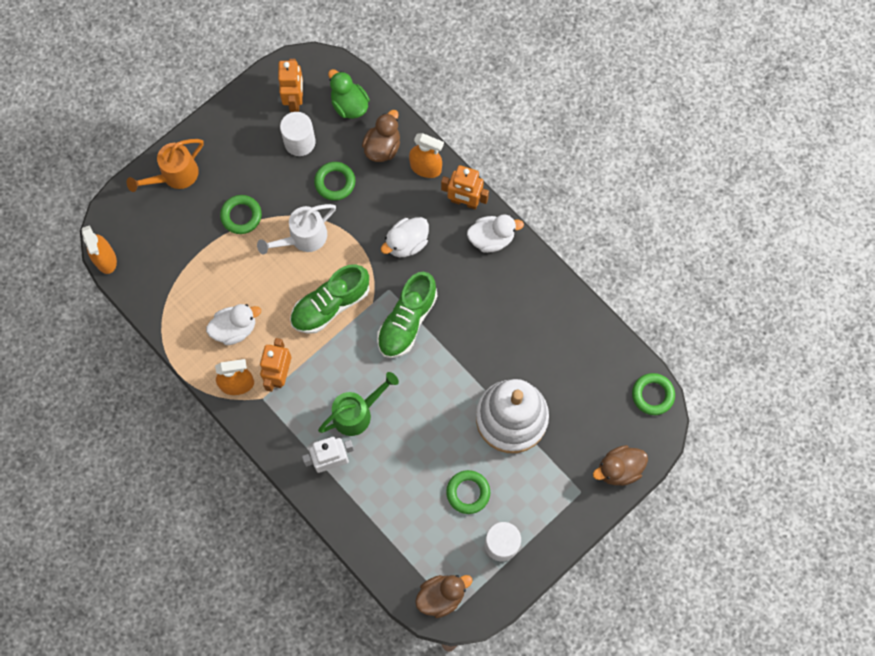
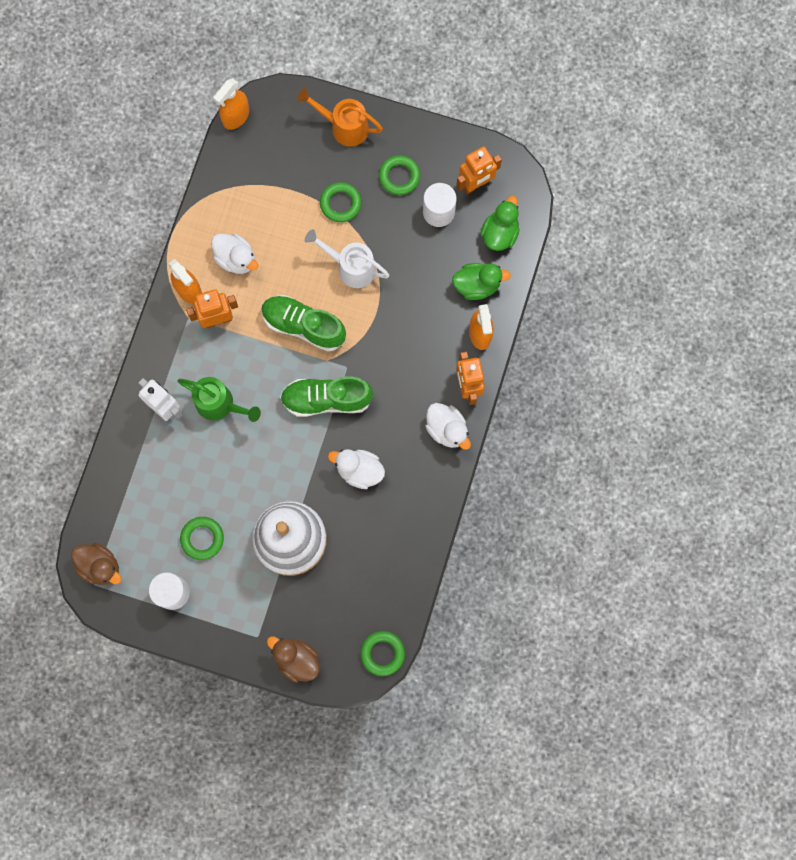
camera: 60 degrees right, 5 degrees up
green ring [314,162,355,201] -> green ring moved to [379,155,420,195]
brown duck [362,110,400,162] -> green duck [452,263,511,300]
white duck [381,217,429,257] -> white duck moved to [328,449,385,489]

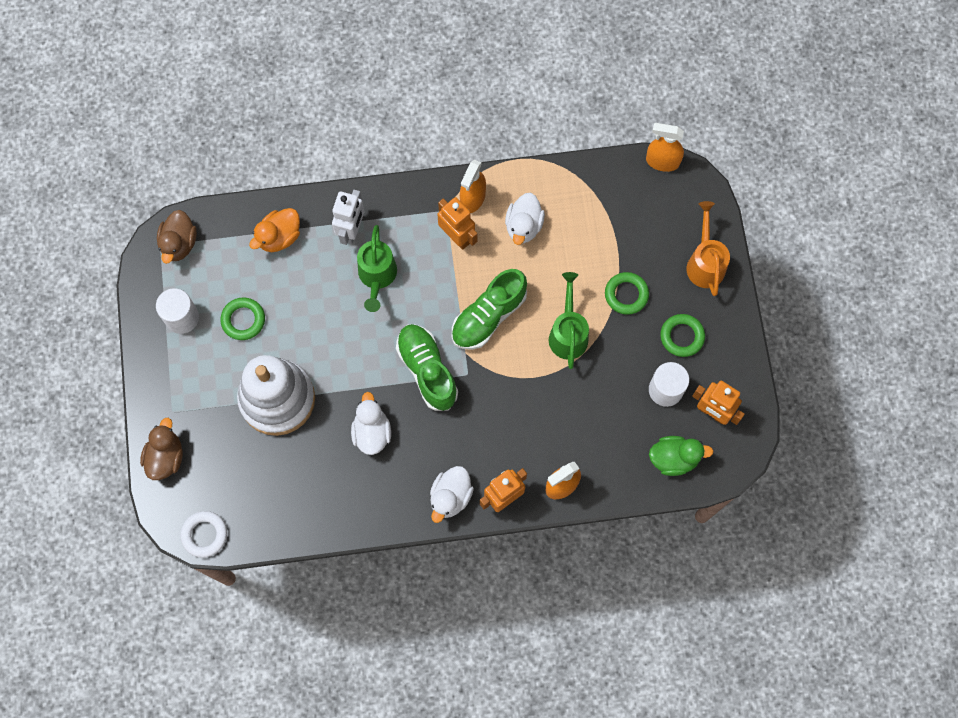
camera: 65 degrees right, 5 degrees down
green shoe [261,295,346,352] -> green shoe turned 135 degrees counterclockwise [452,269,527,350]
white watering can [305,229,390,288] -> green watering can [549,272,589,369]
green ring [360,631,405,676] -> white ring [181,511,227,558]
green duck [452,263,511,300] -> none
none -> orange duck [249,208,300,252]

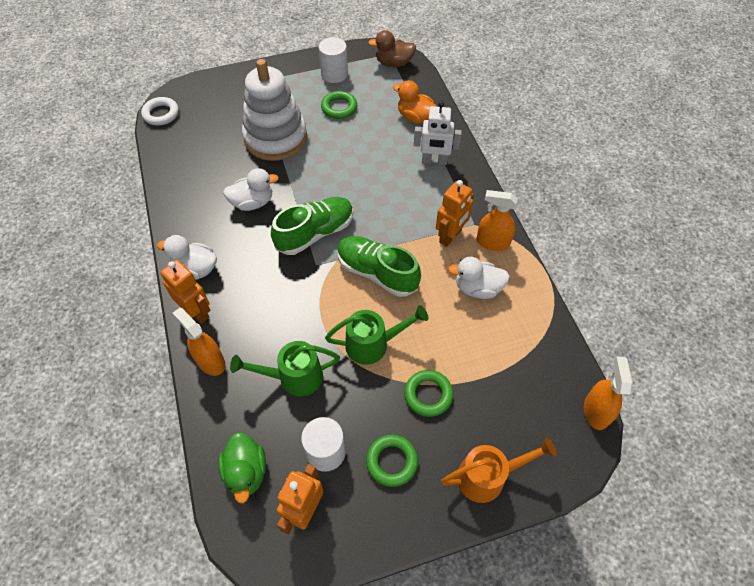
camera: 80 degrees right, 15 degrees down
brown duck [140,418,183,480] -> none
green watering can [357,225,397,312] -> green watering can moved to [230,341,340,396]

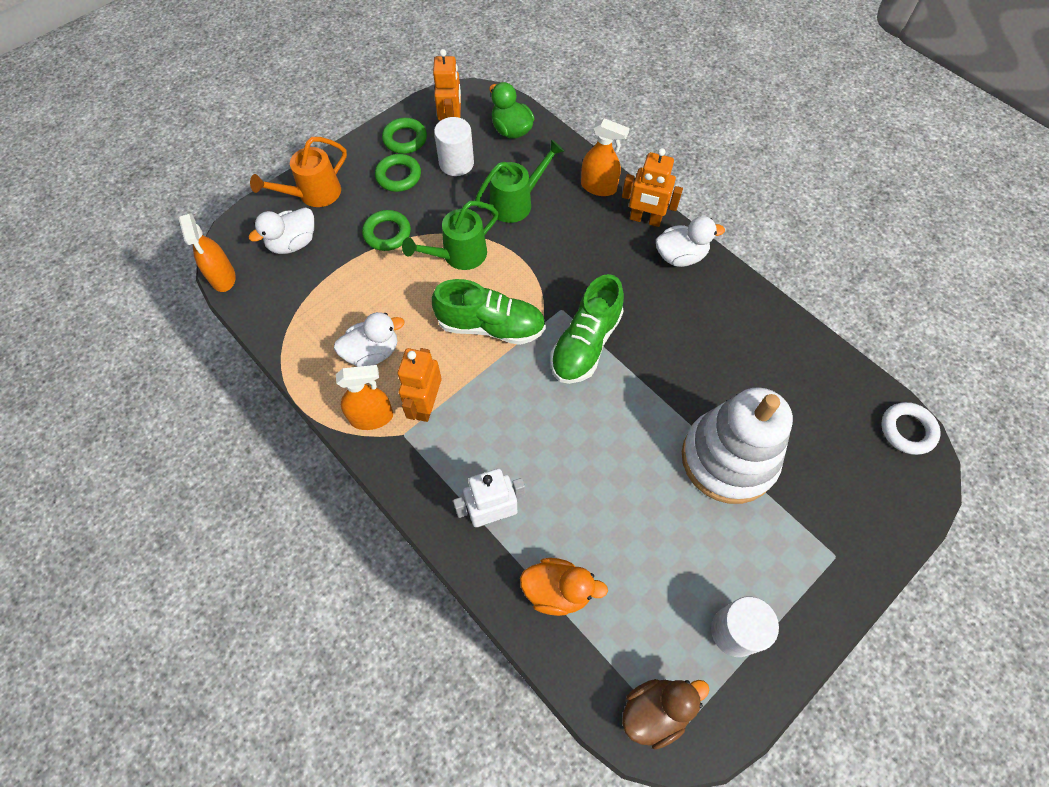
camera: 155 degrees right, 5 degrees up
white duck [223,168,279,211] -> white duck moved to [249,207,314,254]
green ring [321,91,357,119] -> green ring moved to [382,118,427,154]

